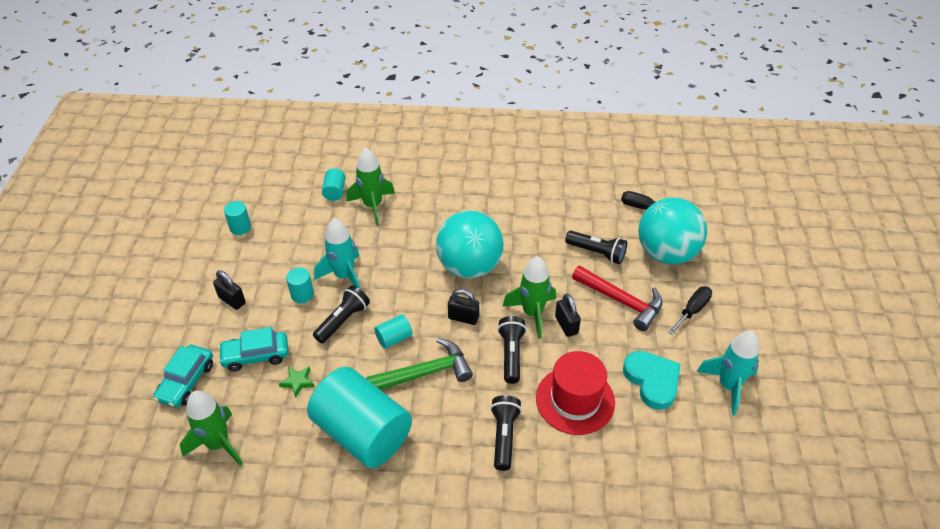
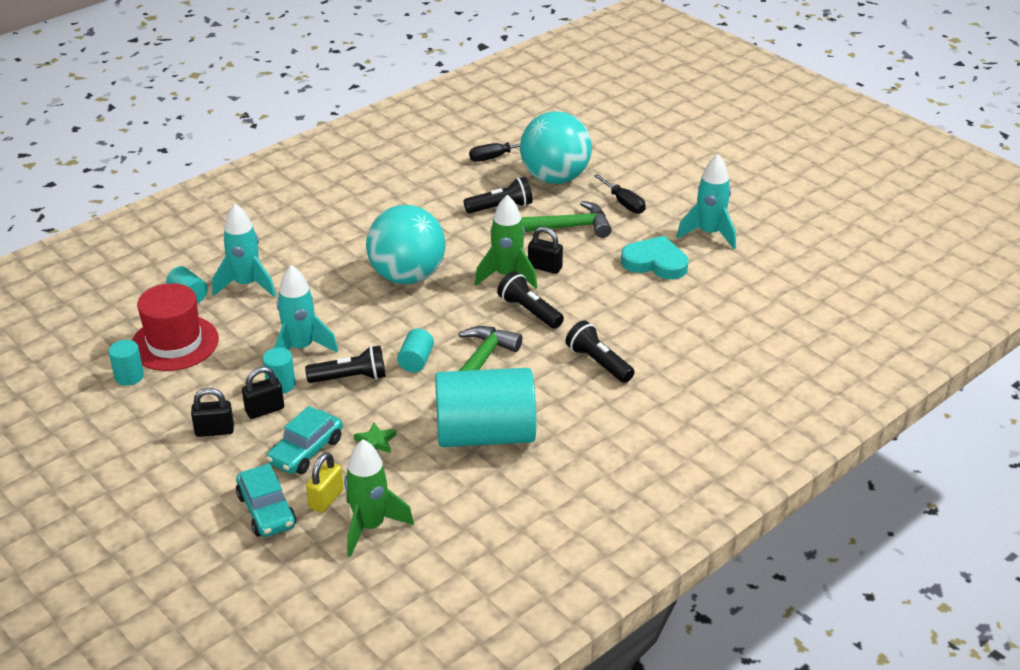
camera: 45 degrees left, 10 degrees down
black flashlight [313,285,370,343] -> black flashlight turned 90 degrees clockwise [305,345,386,383]
green rocket [346,148,395,226] -> turquoise rocket [212,204,276,297]
black padlock [448,289,479,325] -> black padlock moved to [242,367,284,419]
red hat [536,351,615,435] -> red hat moved to [132,283,219,371]
red hammer [572,265,663,331] -> green hammer [521,201,612,238]
black screwdriver [668,287,712,335] -> black screwdriver turned 150 degrees clockwise [594,174,646,214]
none -> yellow padlock [306,452,344,513]

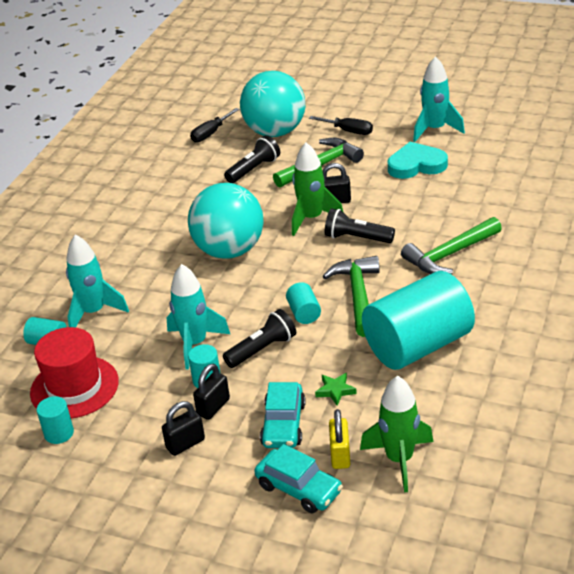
camera: 25 degrees left, 0 degrees up
black flashlight [566,320,635,383] -> green hammer [401,217,502,274]

